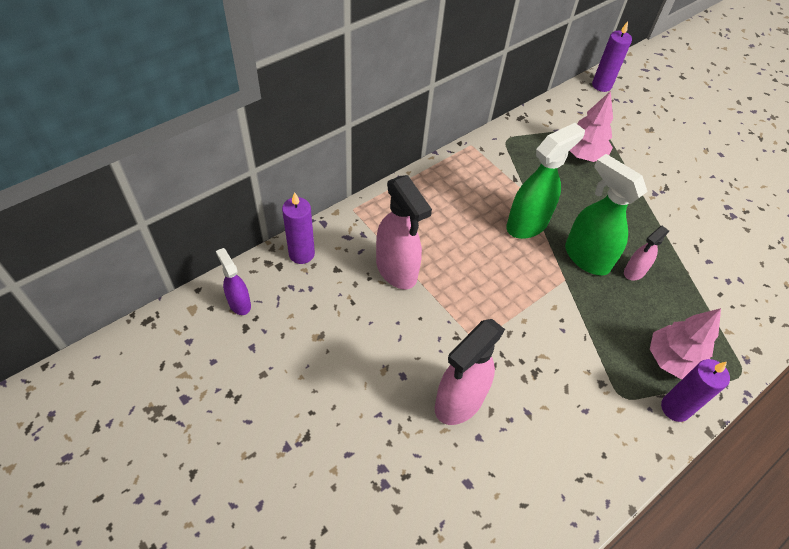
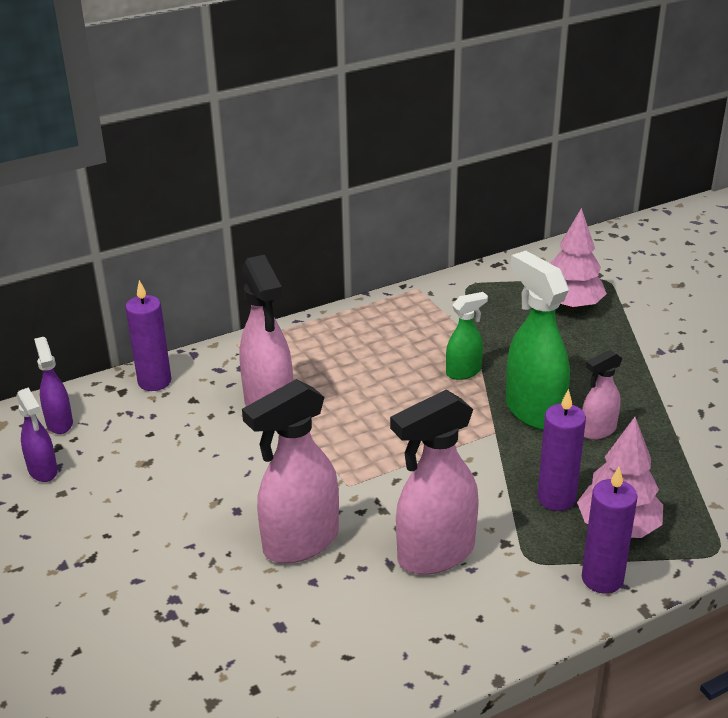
camera: 15 degrees right, 20 degrees down
green spray bottle [506,123,585,239] -> green spray bottle [446,292,488,380], size x0.55
purple candle [592,22,632,92] -> purple candle moved to [537,389,586,511]
none -> purple spray bottle [16,387,58,482]
none -> pink spray bottle [390,390,479,575]

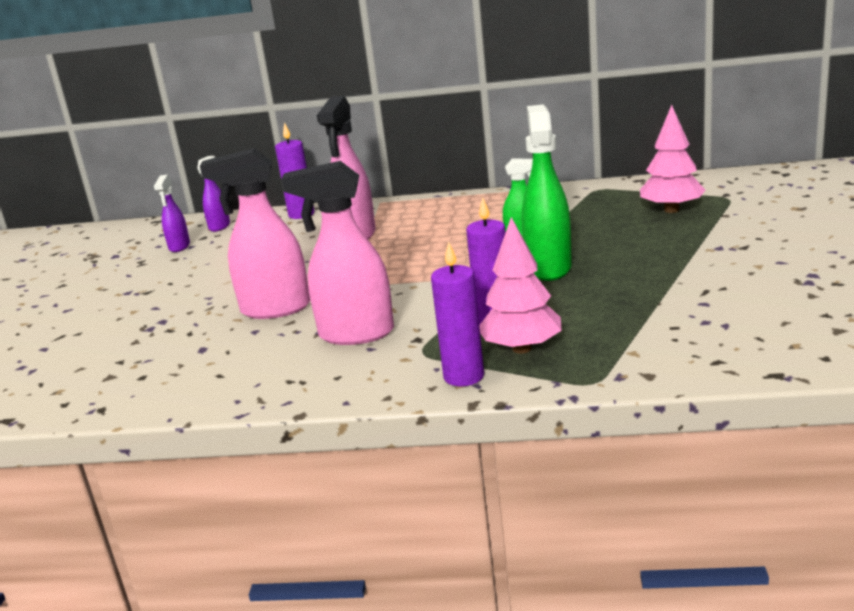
camera: 35 degrees right, 10 degrees down
pink spray bottle [582,350,623,440] -> none

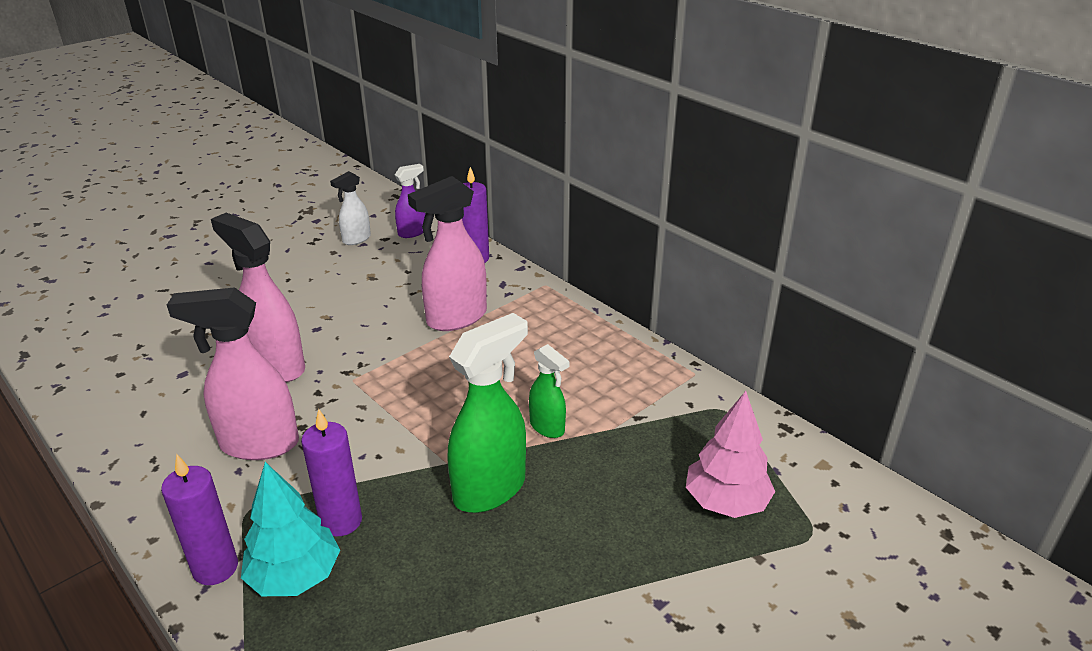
camera: 40 degrees right, 10 degrees up
purple spray bottle [154,175,190,252] -> white spray bottle [330,171,371,245]
pink spray bottle [281,161,394,345] -> pink spray bottle turned 45 degrees counterclockwise [167,287,299,460]
pink tree [479,217,562,354] -> turquoise tree [241,462,340,596]

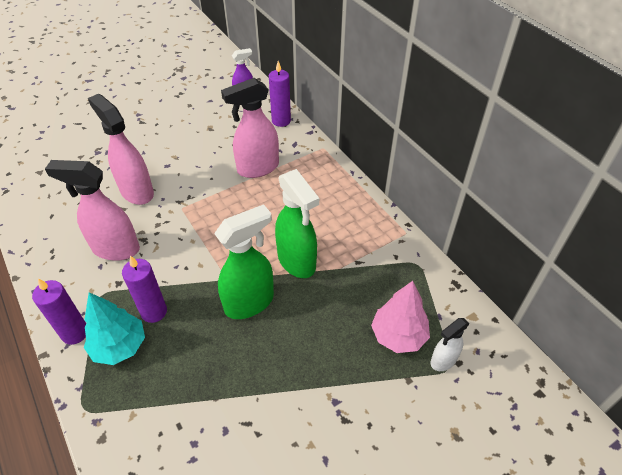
camera: 10 degrees right, 15 degrees up
white spray bottle [330,171,371,245] -> white spray bottle moved to [431,318,470,371]
green spray bottle [529,344,569,438] -> green spray bottle [275,169,319,278], size x1.82

